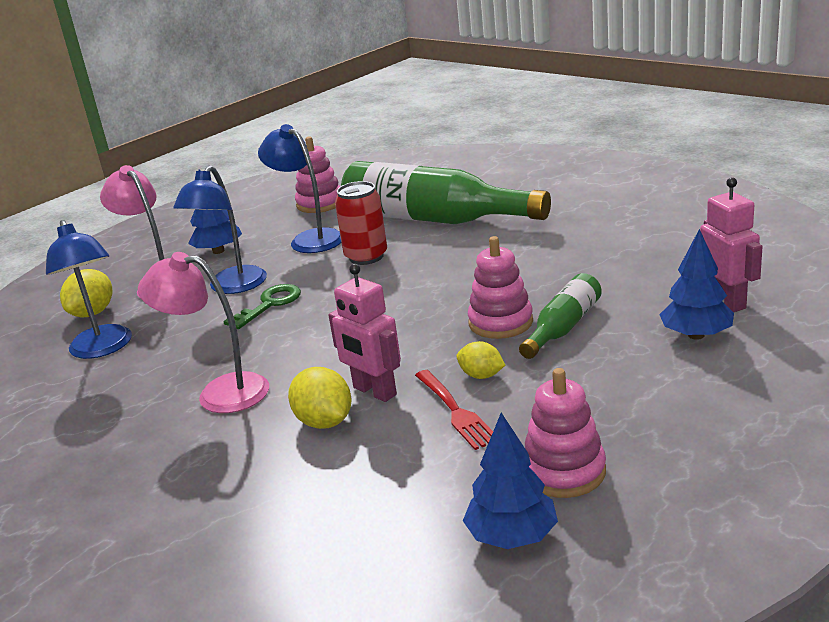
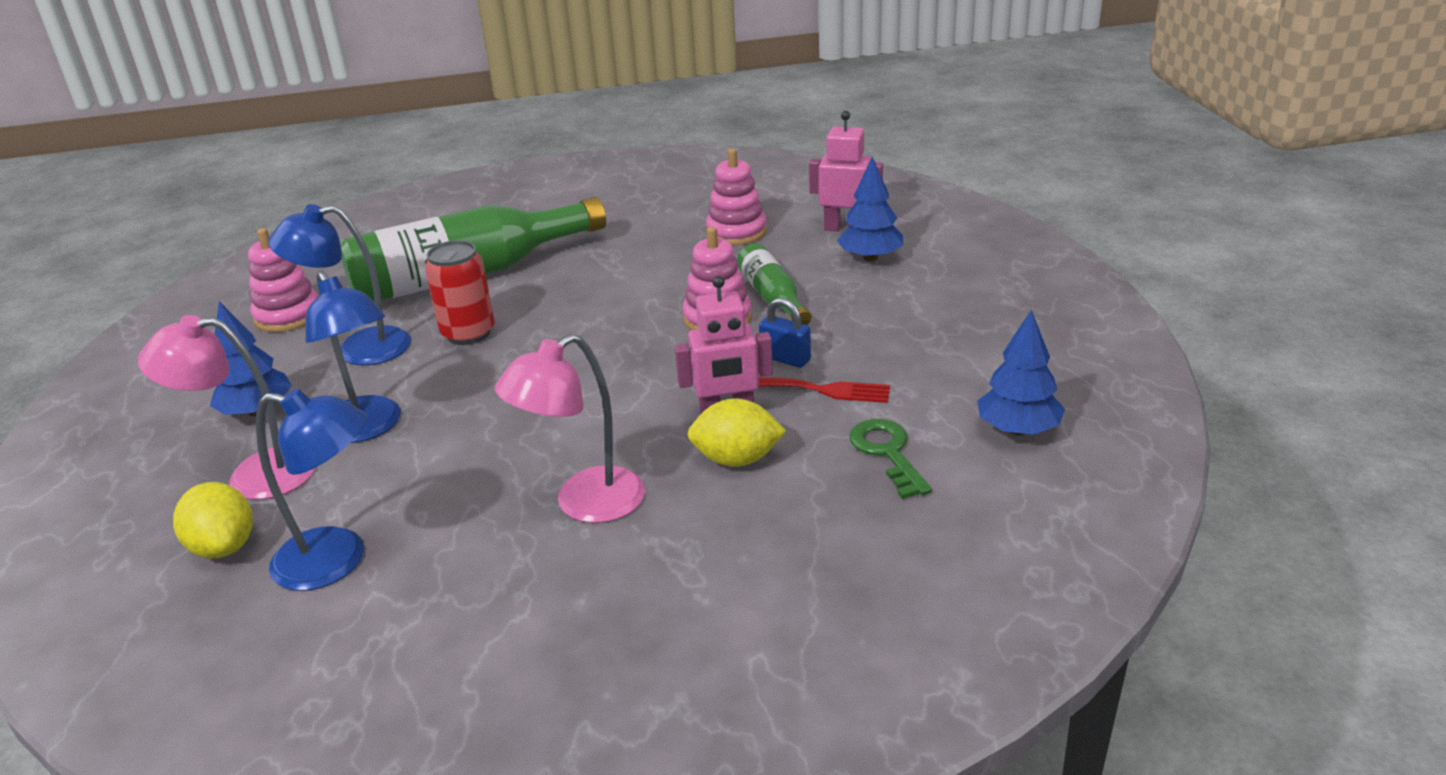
camera: 55 degrees left, 5 degrees up
green key [223,284,301,329] -> green key moved to [849,419,932,499]
yellow lemon [456,341,505,379] -> blue padlock [759,298,811,368]
pink stacking toy [525,368,606,498] -> pink stacking toy moved to [706,148,767,245]

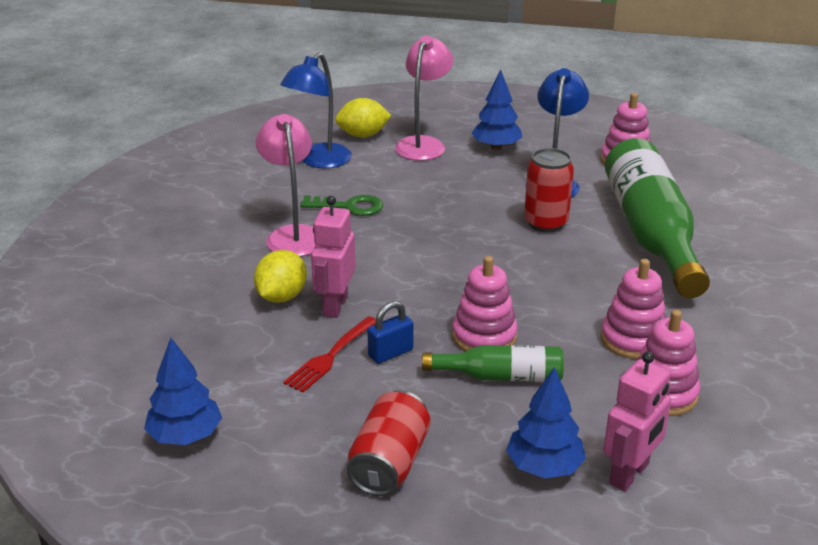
camera: 110 degrees right, 0 degrees up
blue lamp [305,271,401,443] -> none
green key [849,419,932,499] -> green key moved to [300,195,383,216]
none -> red can [347,390,431,496]
none -> pink stacking toy [601,259,666,359]

